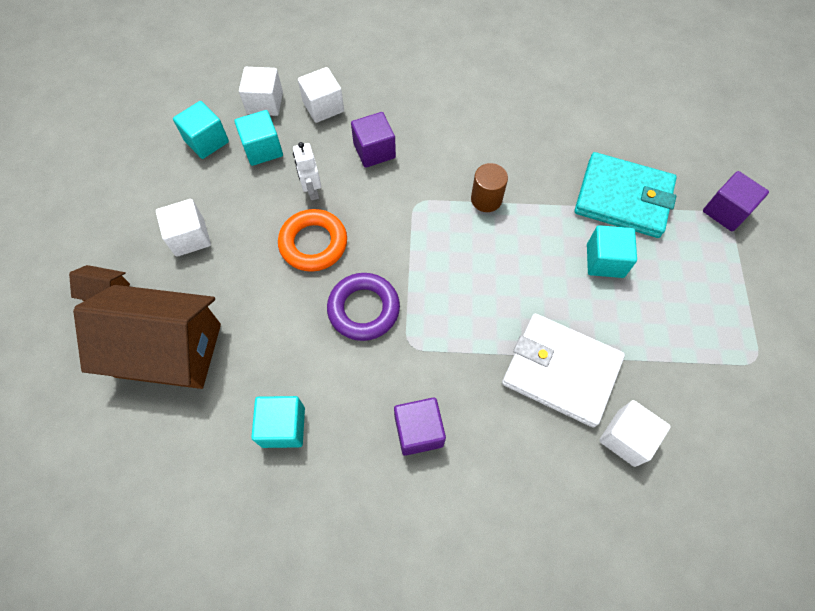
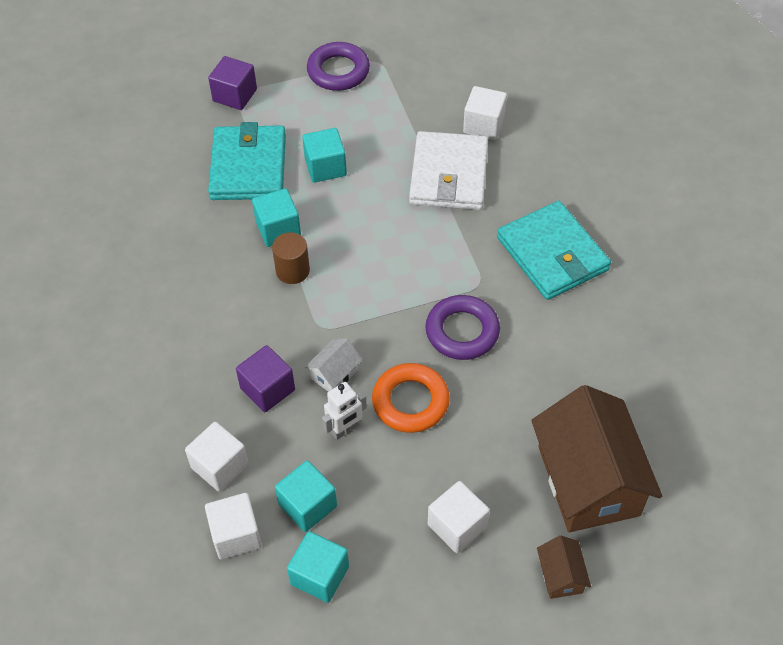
camera: 110 degrees left, 10 degrees down
turquoise cube [251,396,305,448] -> turquoise cube moved to [252,188,301,247]
purple cube [394,397,446,456] -> turquoise wallet [497,201,611,300]
none -> white house [305,338,363,392]
none -> purple ring [307,42,370,91]

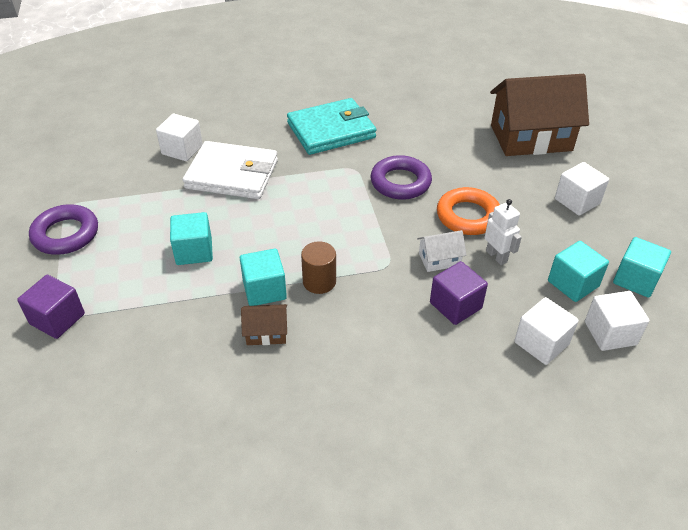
camera: 85 degrees left, 10 degrees down
turquoise wallet [208,122,286,200] -> none
white house [305,338,363,392] -> white house turned 60 degrees counterclockwise [417,230,466,272]
brown house [537,536,591,599] -> brown house moved to [241,304,287,345]

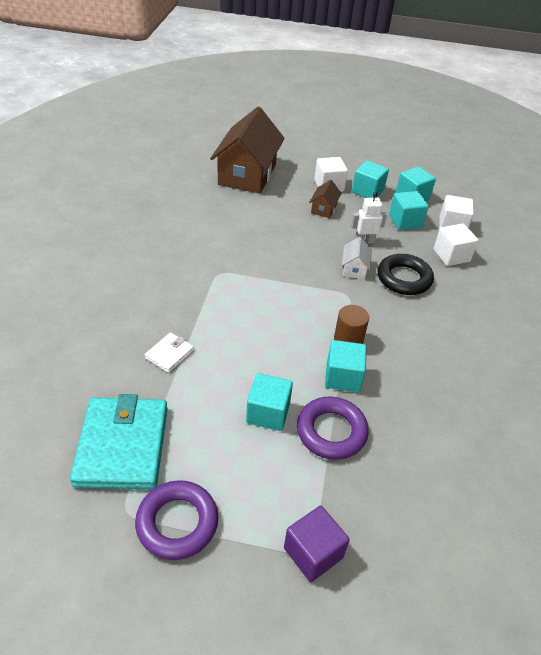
camera: 70 degrees left, 0 degrees up
white cube [156,114,203,161] -> none
white wallet [183,141,278,199] -> white wallet [145,332,194,373], size x0.46
brown house [241,304,287,345] -> brown house moved to [309,180,342,218]
turquoise wallet [287,98,376,155] -> turquoise wallet moved to [70,394,168,489]
purple ring [371,155,432,200] -> purple ring moved to [297,397,369,460]
purple cube [430,261,488,325] -> black ring [378,254,434,295]
orange ring [437,187,500,235] -> none
none -> turquoise cube [352,161,389,198]

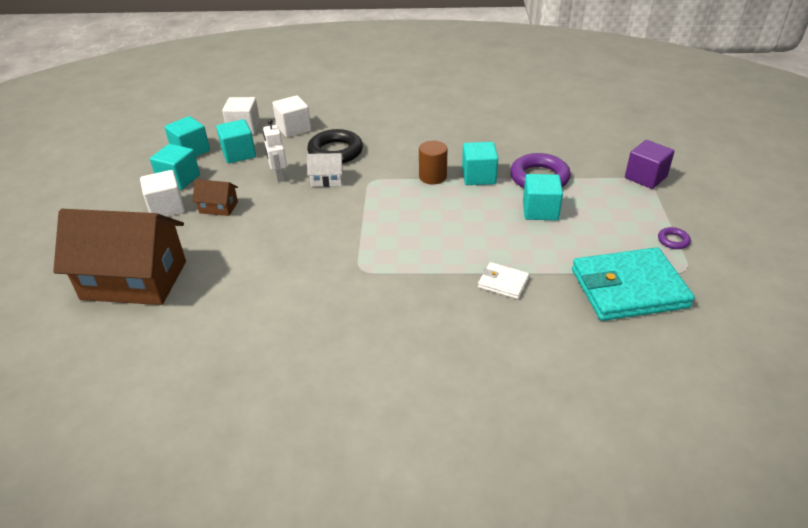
camera: 95 degrees left, 5 degrees down
purple ring [135,480,219,560] -> purple ring [658,227,691,249], size x0.46

